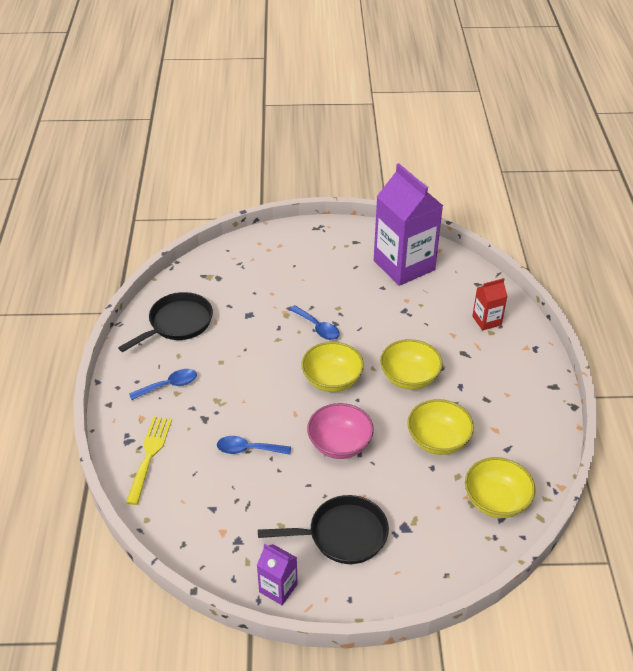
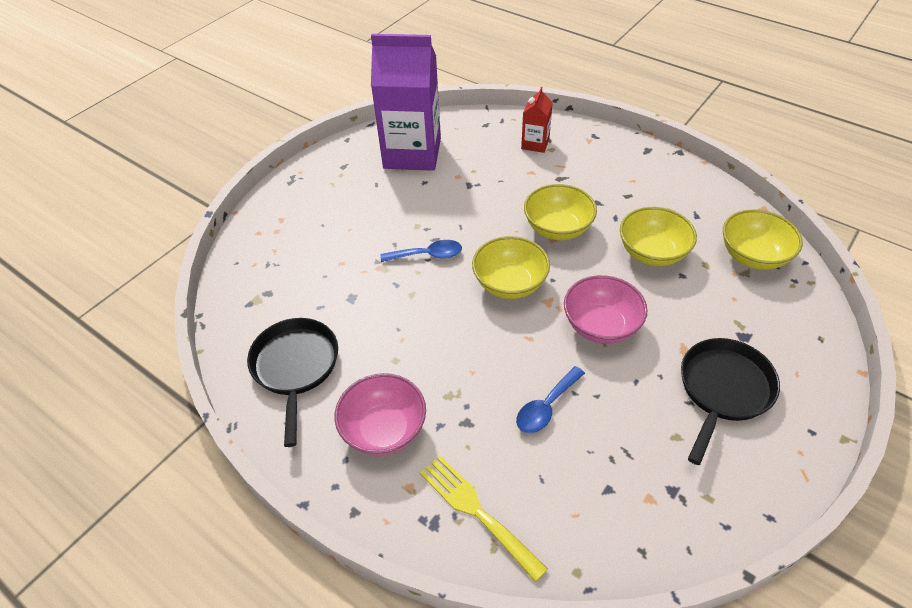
camera: 50 degrees left, 5 degrees up
blue spoon [129,369,197,400] -> pink bowl [334,373,426,456]
purple carton [257,544,298,605] -> none

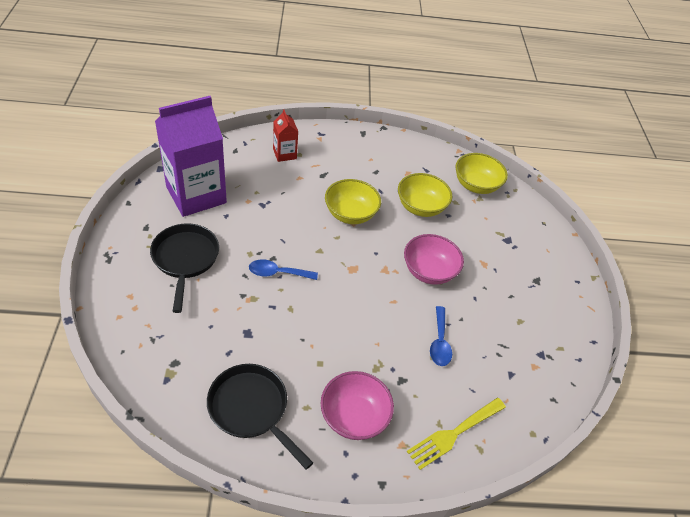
camera: 45 degrees left, 0 degrees up
blue spoon [380,240,462,262] -> blue spoon turned 135 degrees counterclockwise [249,259,318,280]
yellow fork [420,455,548,582] -> yellow fork turned 45 degrees counterclockwise [407,398,506,470]
yellow bowl [472,236,550,299] -> none
black pan [681,338,780,465] -> black pan moved to [150,223,219,313]

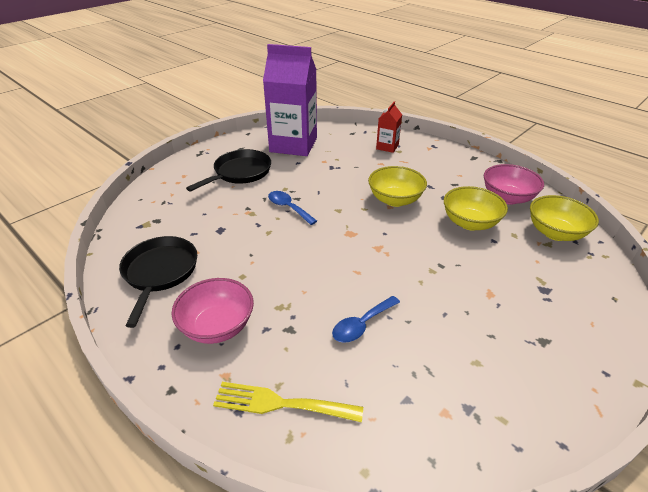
camera: 50 degrees right, 10 degrees down
pink bowl [404,234,464,285] -> pink bowl moved to [484,164,544,205]

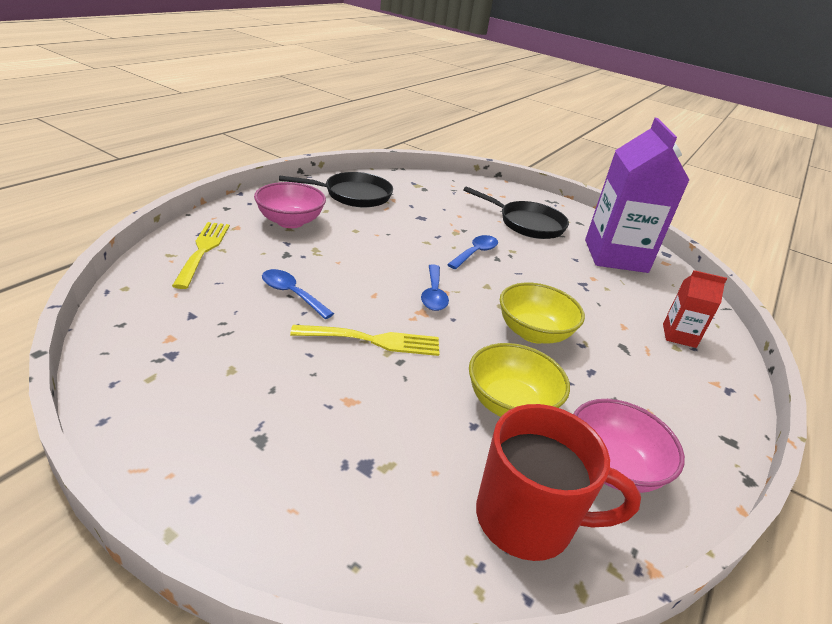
camera: 75 degrees right, 5 degrees down
yellow bowl [530,195,599,241] -> red mug [476,404,641,561]
none -> yellow fork [290,325,439,356]
none -> blue spoon [421,264,449,311]

